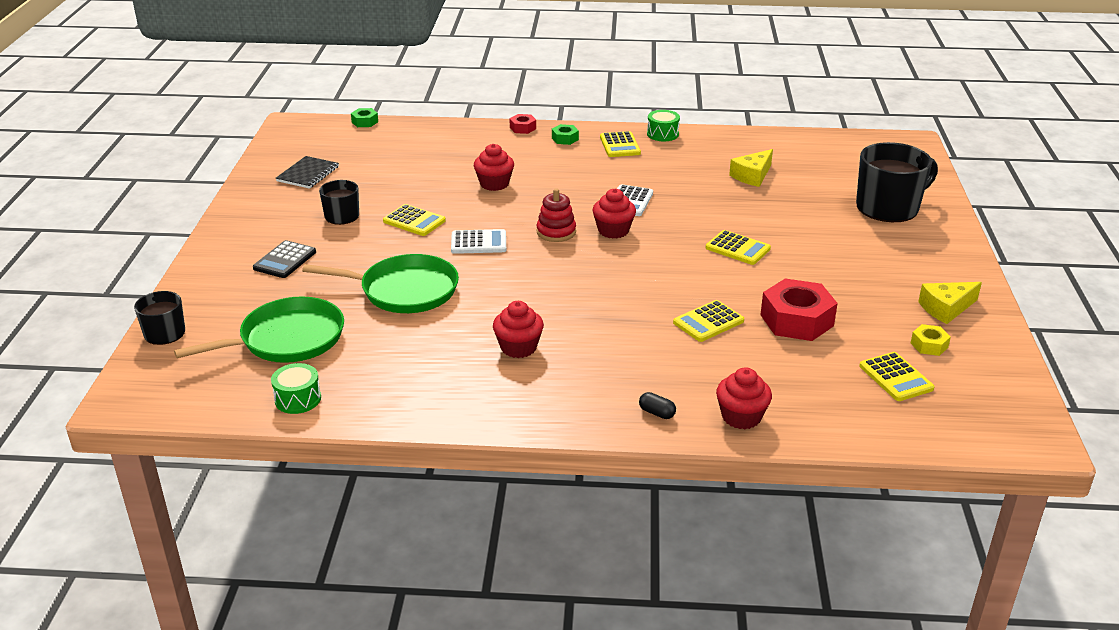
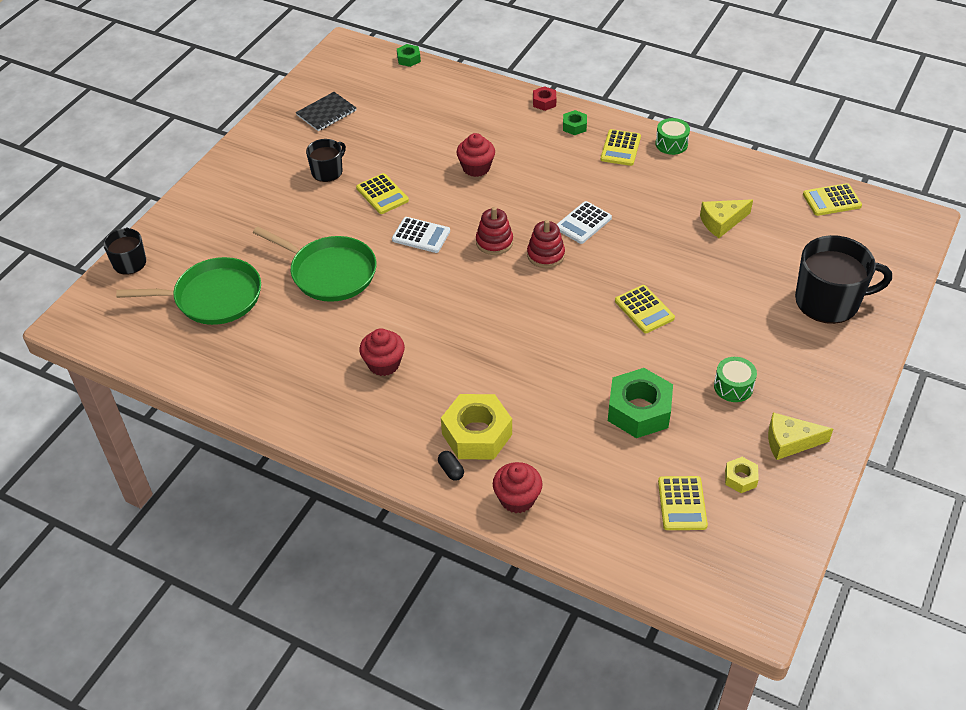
camera: 25 degrees right, 15 degrees up
black calculator [253,240,316,278] -> none
green drum [271,363,321,414] -> green drum moved to [714,357,757,402]
red cupcake [592,189,636,238] -> red stacking toy [527,220,565,268]
yellow calculator [673,300,744,342] -> yellow calculator moved to [803,183,862,216]
red nut [760,278,838,341] -> green nut [608,368,673,438]
none -> yellow nut [441,394,512,460]

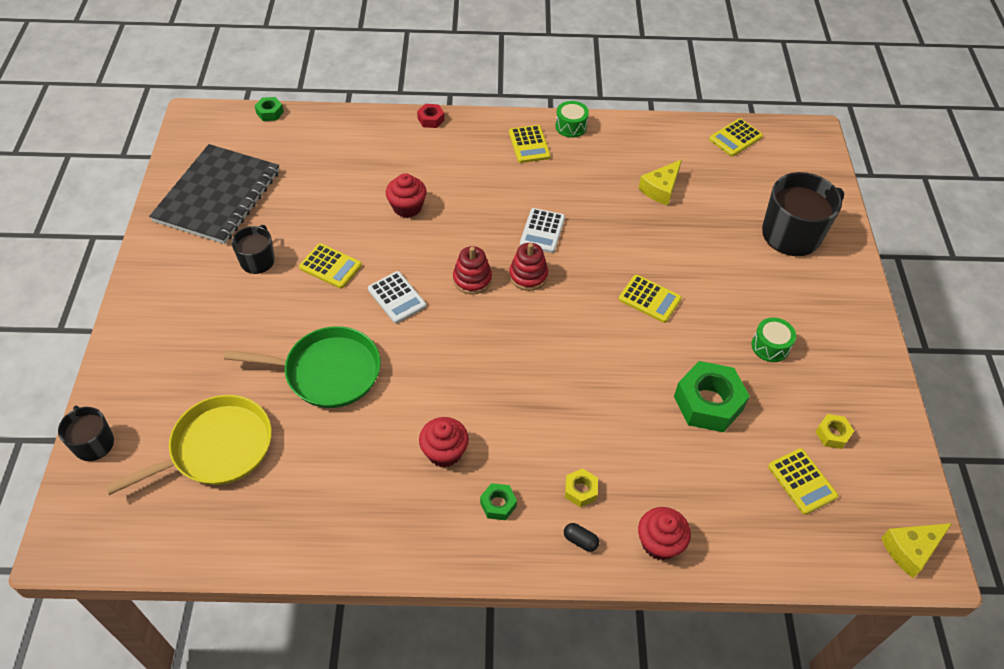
camera: 30 degrees left, 5 degrees up
green pan [116,257,261,325] -> yellow pan [105,395,272,495]
black notebook [296,92,356,131] -> black notebook [149,144,279,244], size x2.05
white calculator [392,217,450,253] -> white calculator turned 60 degrees clockwise [368,271,426,323]
yellow nut [441,394,512,460] -> yellow nut [565,468,598,507], size x0.49
green nut [563,110,587,135] -> green nut moved to [480,483,517,520]
yellow cheese [768,412,833,460] -> yellow cheese moved to [881,523,952,578]

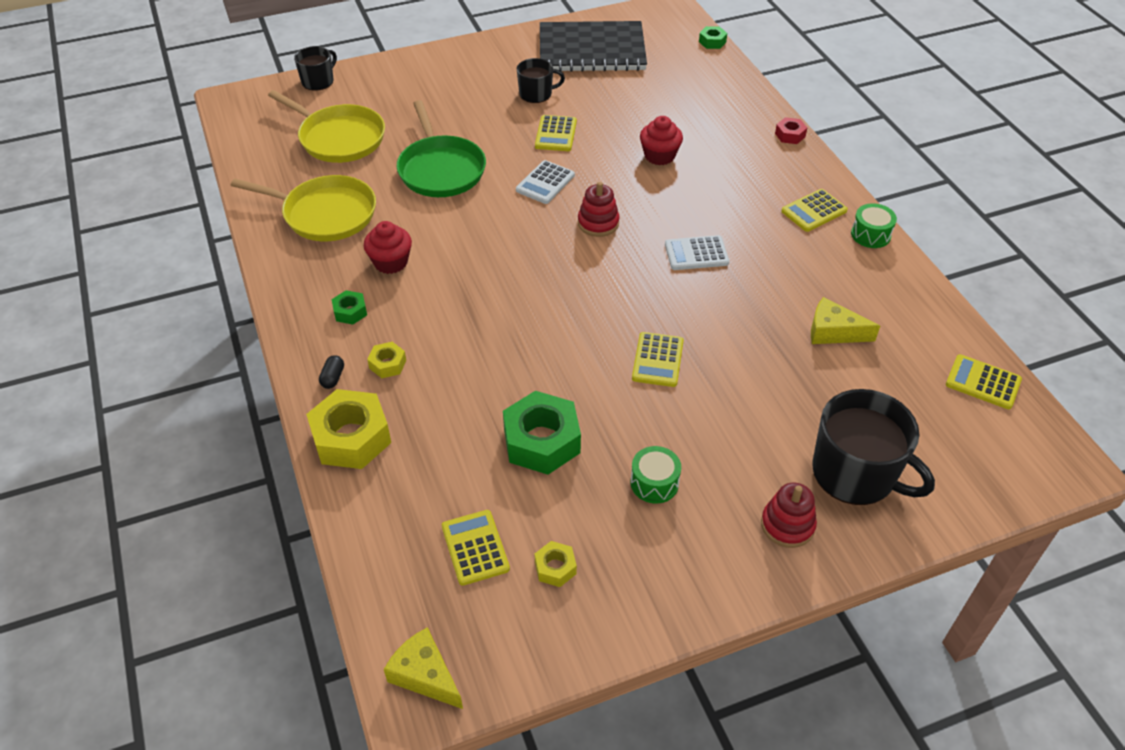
camera: 70 degrees right, 5 degrees down
red stacking toy [509,243,548,291] -> red stacking toy moved to [761,483,817,548]
red cupcake [638,507,691,560] -> yellow nut [306,389,391,469]
yellow calculator [768,448,838,515] -> yellow calculator turned 120 degrees clockwise [442,510,510,586]
none -> yellow pan [231,175,376,241]

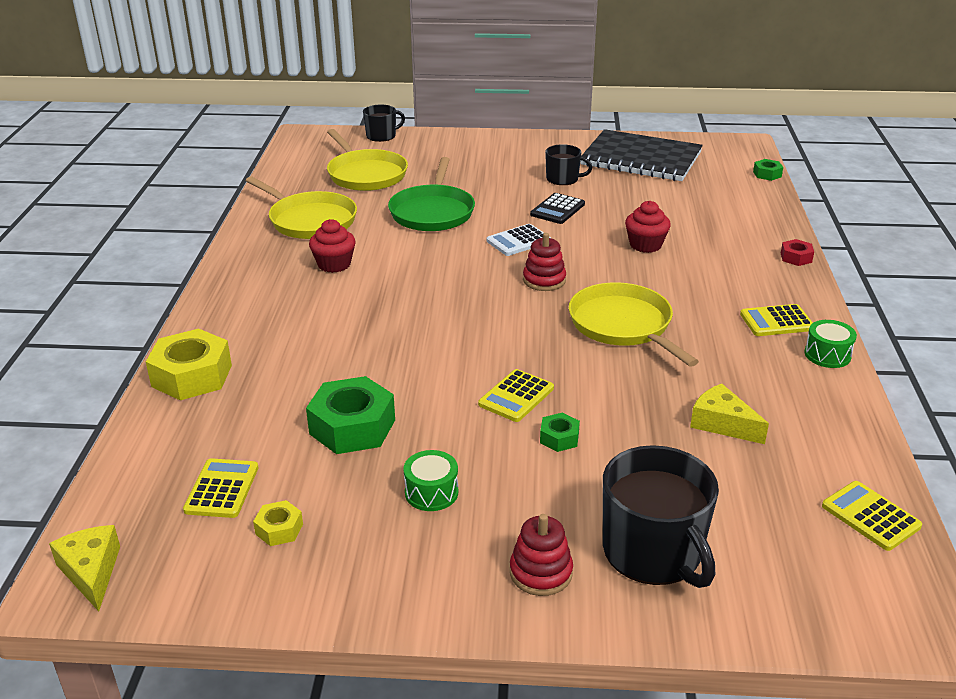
camera: 25 degrees right, 15 degrees down
black capsule [319,355,344,389] -> none
green nut [332,290,367,325] -> green nut moved to [540,413,580,452]
yellow nut [367,342,406,378] -> none
yellow calculator [535,115,577,151] -> black calculator [530,193,585,224]
white calculator [665,235,729,270] -> yellow pan [569,282,699,367]

